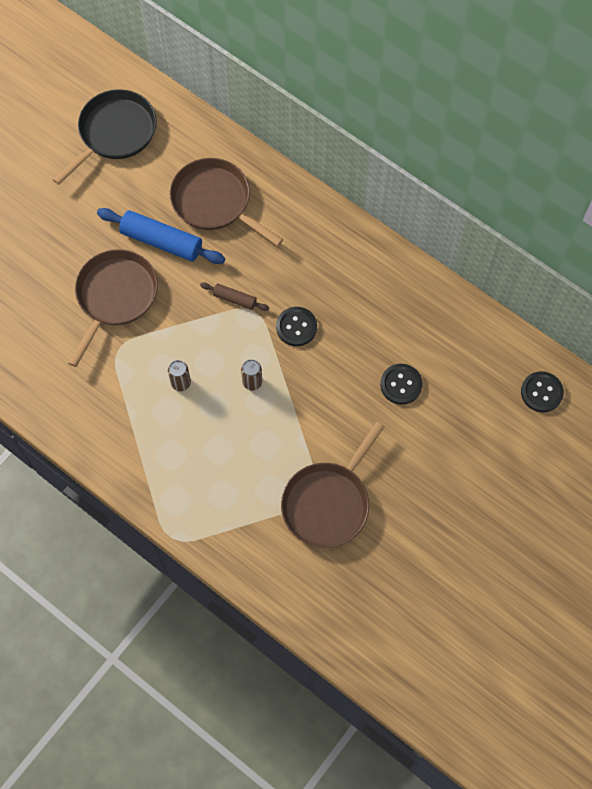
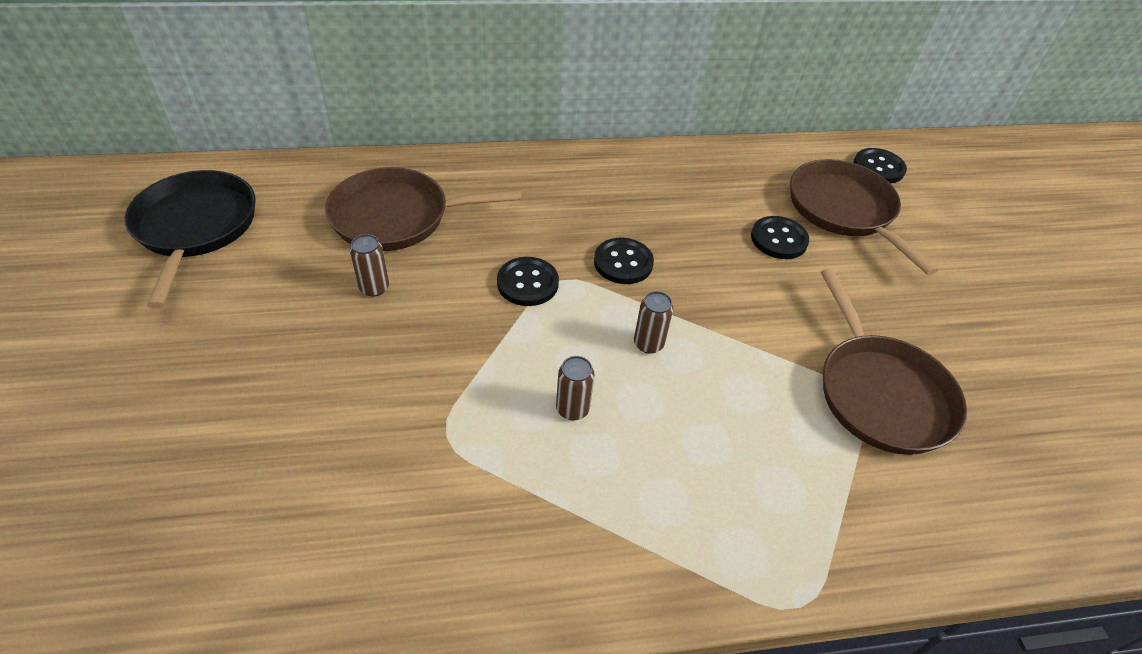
camera: 50 degrees left, 20 degrees down
brown pan [68,249,158,367] -> brown pan moved to [790,159,938,275]
blue rolling pin [97,208,225,264] -> brown can [350,234,389,297]
brown rolling pin [200,282,269,311] -> black button [497,257,559,306]

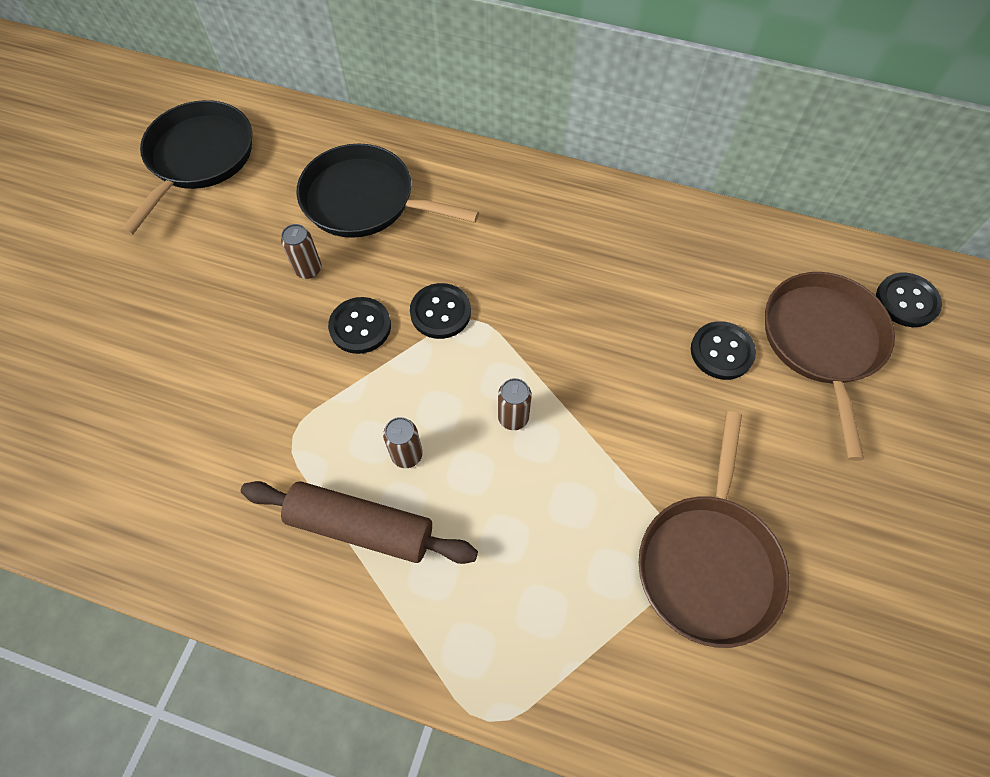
camera: 30 degrees right, 15 degrees up
brown pan [325,167,521,251] -> black pan [296,143,479,238]
black button [594,238,654,284] -> black button moved to [328,297,391,354]
none -> brown rolling pin [241,481,478,564]

